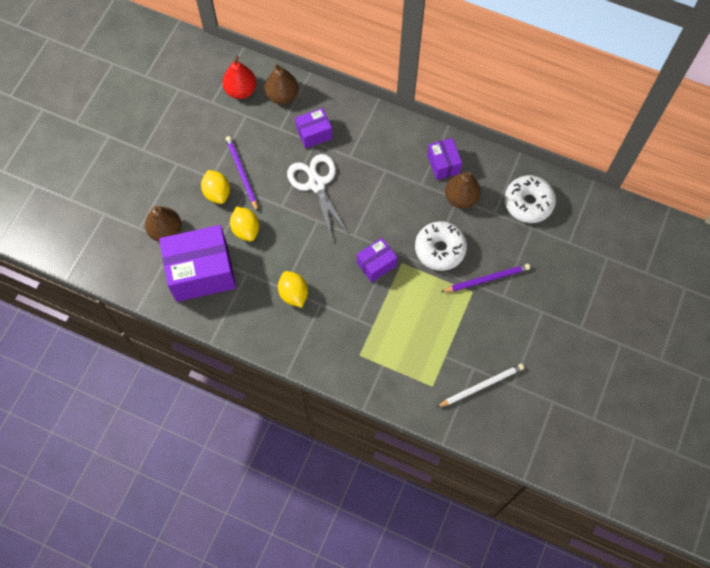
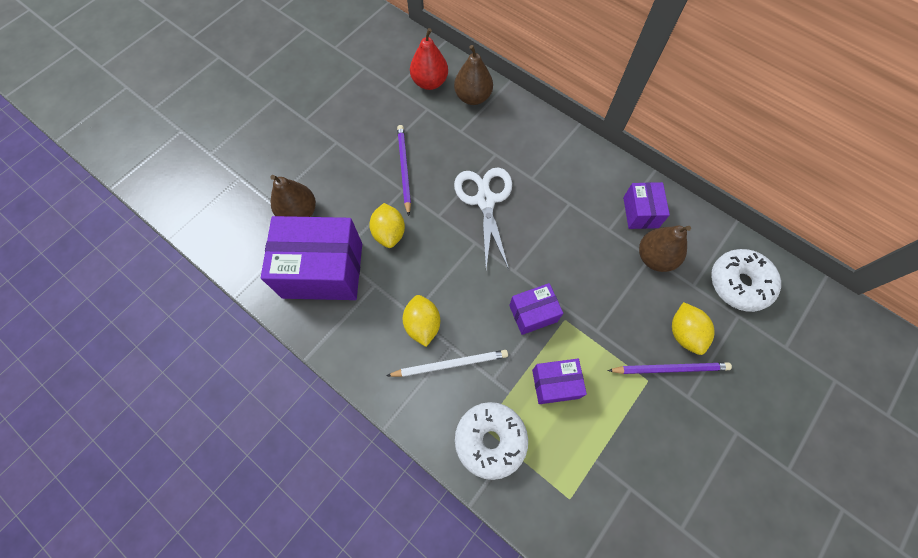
camera: 15 degrees right, 0 degrees up
yellow lemon [201,170,230,204] -> yellow lemon moved to [672,302,714,355]
purple box [295,108,333,149] -> purple box moved to [532,359,587,404]
white donut [415,221,467,271] -> white donut moved to [455,402,528,480]
white pencil [437,364,524,407] -> white pencil moved to [386,350,508,377]

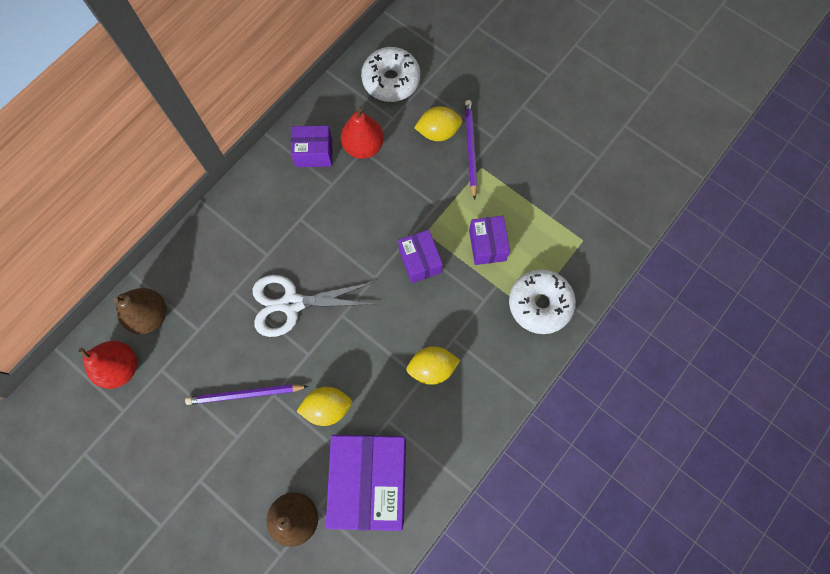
camera: 90 degrees left, 5 degrees up
white pencil [386,350,508,377] -> none
brown pear [639,226,691,272] -> red pear [341,106,384,159]

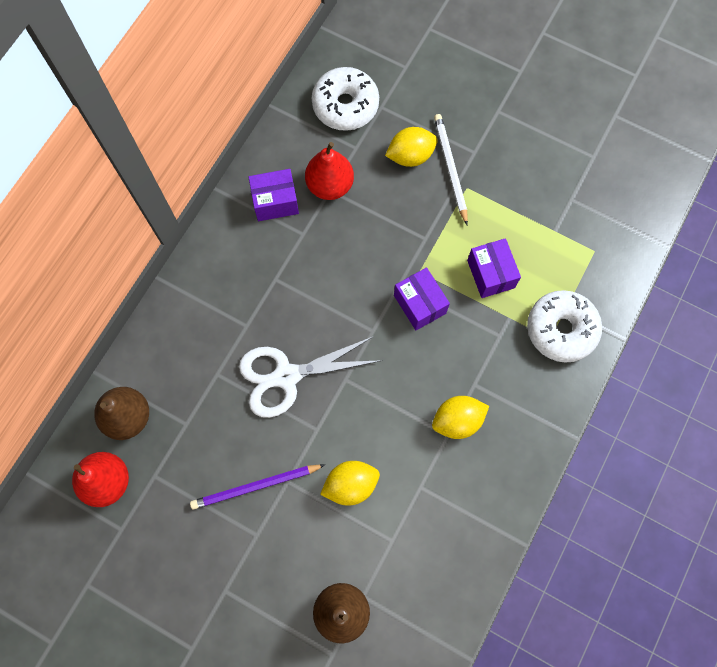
camera: 10 degrees left, 0 degrees up
purple box [326,435,406,531] -> none
purple pencil [465,100,477,200] -> white pencil [434,114,468,225]

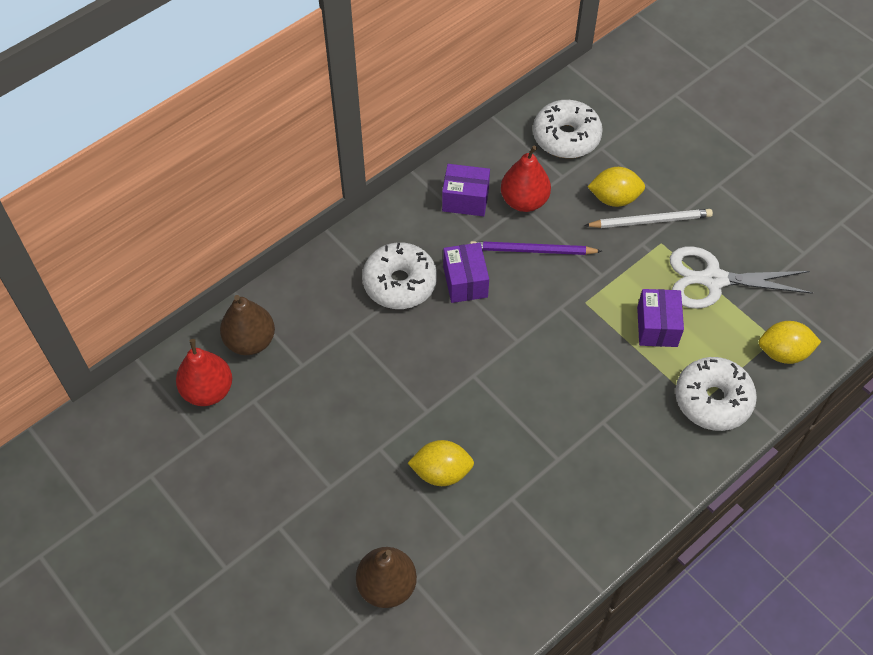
camera: 20 degrees right, 15 degrees down
purple pencil [190,464,325,510] -> purple pencil moved to [470,241,602,255]
white scissors [239,336,382,418] -> white scissors moved to [670,247,813,309]
purple box [394,267,450,330] -> purple box moved to [443,243,489,303]
yellow lemon [432,396,489,439] -> yellow lemon moved to [759,321,821,364]
white pencil [434,114,468,225] -> white pencil turned 75 degrees clockwise [584,209,713,228]
none -> white donut [362,242,437,309]

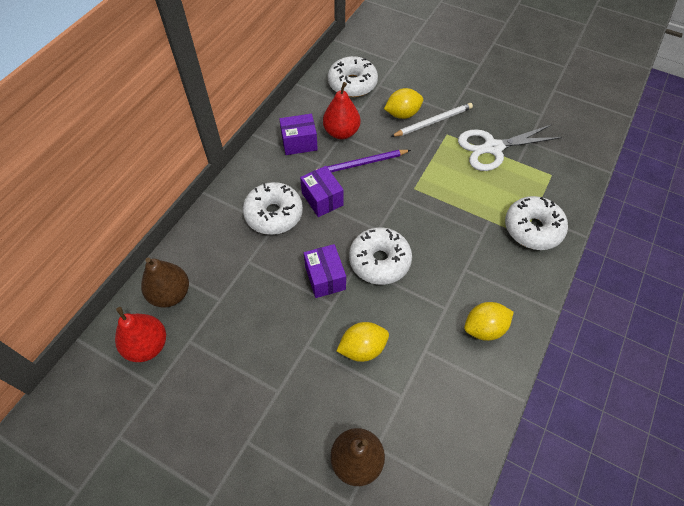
camera: 20 degrees left, 0 degrees up
purple box [637,289,684,347] -> purple box moved to [304,244,346,298]
yellow lemon [759,321,821,364] -> yellow lemon moved to [464,302,514,341]
none -> white donut [349,227,412,285]

